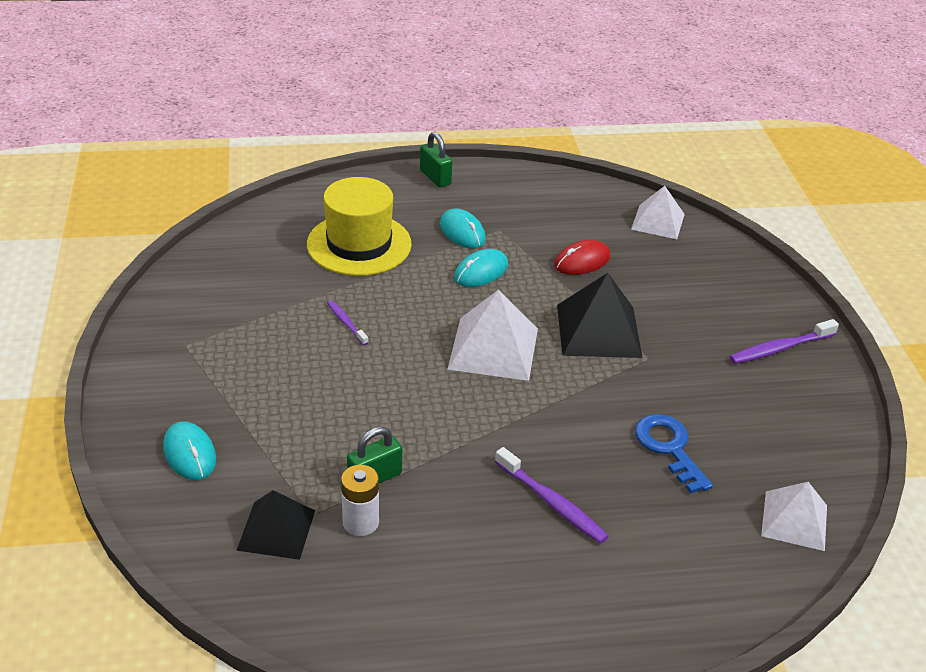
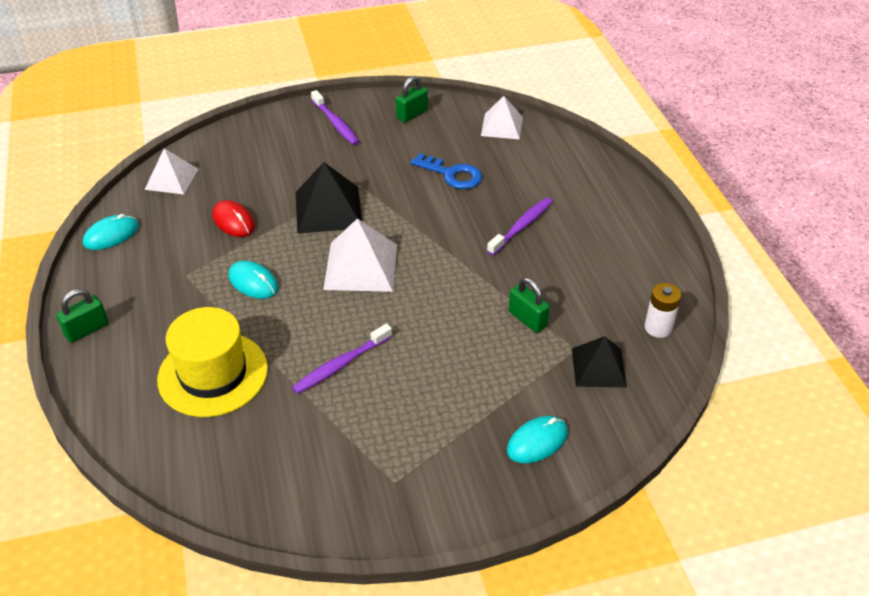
camera: 95 degrees left, 5 degrees up
purple toothbrush [327,300,368,345] -> purple toothbrush [292,324,392,394], size x1.65
white battery [341,465,379,536] -> white battery moved to [644,283,681,338]
turquoise mouse [440,208,486,249] -> turquoise mouse moved to [83,214,139,250]
blue key [635,414,713,494] -> blue key turned 120 degrees counterclockwise [411,153,482,189]
none -> green padlock [396,76,428,123]

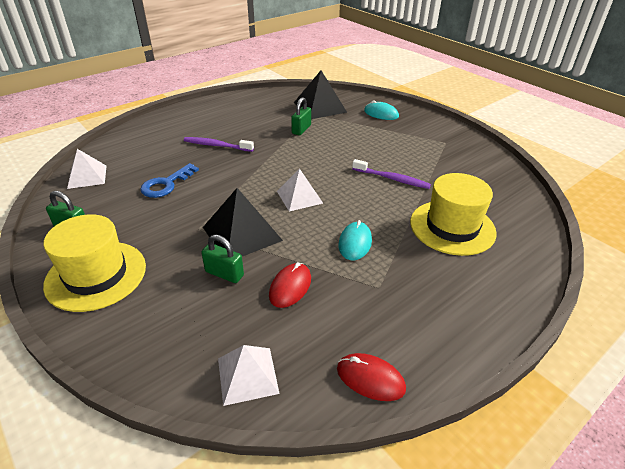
camera: 115 degrees left, 5 degrees down
green padlock [56,289,109,343] -> green padlock moved to [201,235,244,283]
turquoise mouse [83,214,139,250] -> red mouse [337,353,406,401]
purple toothbrush [311,90,359,145] -> yellow hat [43,214,146,312]
white pyramid [323,218,397,292] -> white pyramid [277,169,323,212], size x0.67
blue key [411,153,482,189] -> blue key turned 150 degrees counterclockwise [140,163,199,198]
black pyramid [572,336,627,387] -> black pyramid [294,70,347,119], size x1.50
white battery [644,283,681,338] -> none

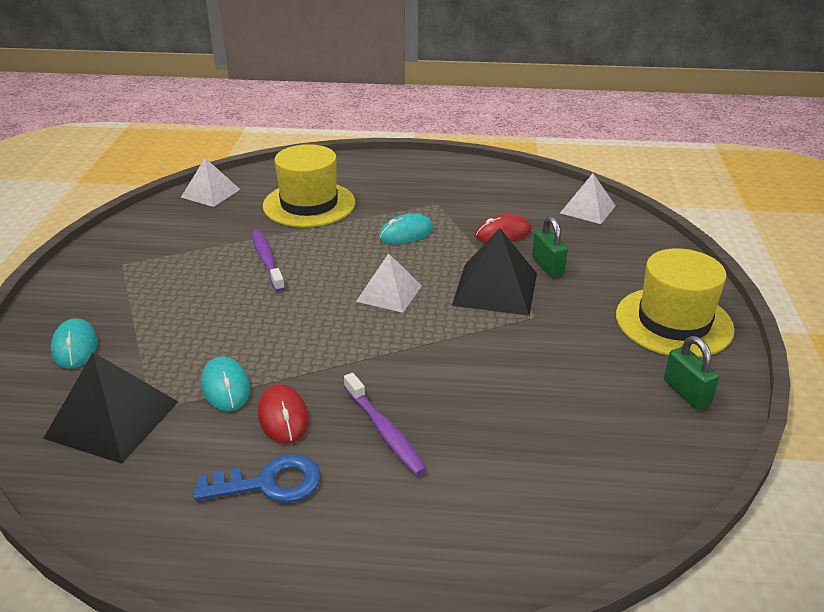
camera: 135 degrees left, 5 degrees down
white pyramid [67,149,106,189] -> white pyramid moved to [181,158,240,207]
blue key [140,163,199,198] -> blue key moved to [194,454,321,503]
green padlock [291,97,311,135] -> turquoise mouse [201,356,250,411]
red mouse [337,353,406,401] -> red mouse moved to [258,384,309,444]

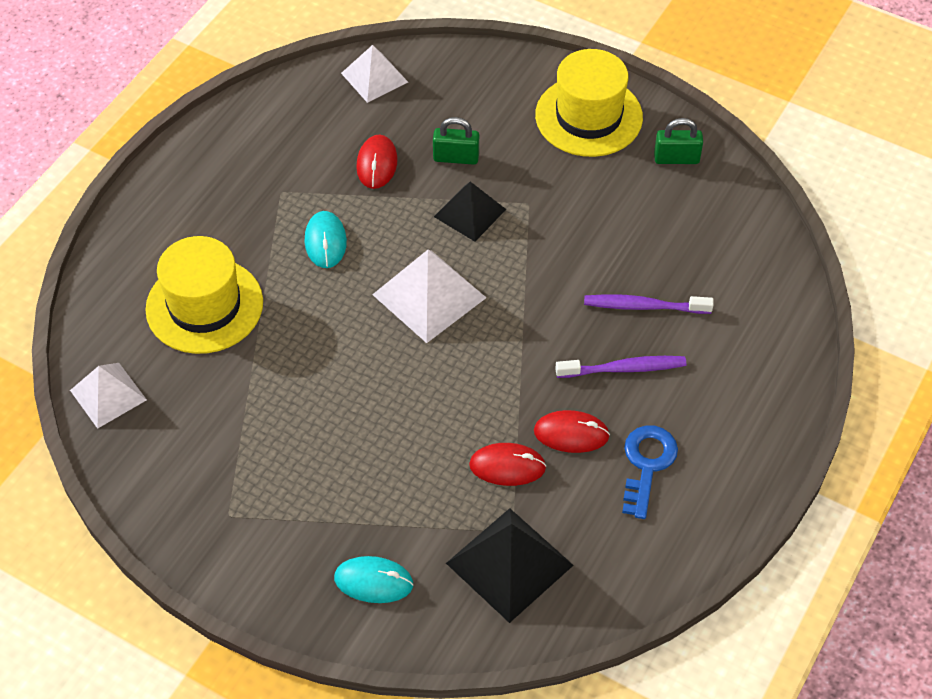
camera: 65 degrees left, 20 degrees up
turquoise mouse [201,356,250,411] -> red mouse [469,443,547,486]
purple toothbrush [252,230,285,292] -> purple toothbrush moved to [584,294,714,314]
white pyramid [356,253,422,313] -> white pyramid [372,250,486,343], size x1.50
black pyramid [452,228,537,316] -> black pyramid [434,182,506,241], size x0.67

